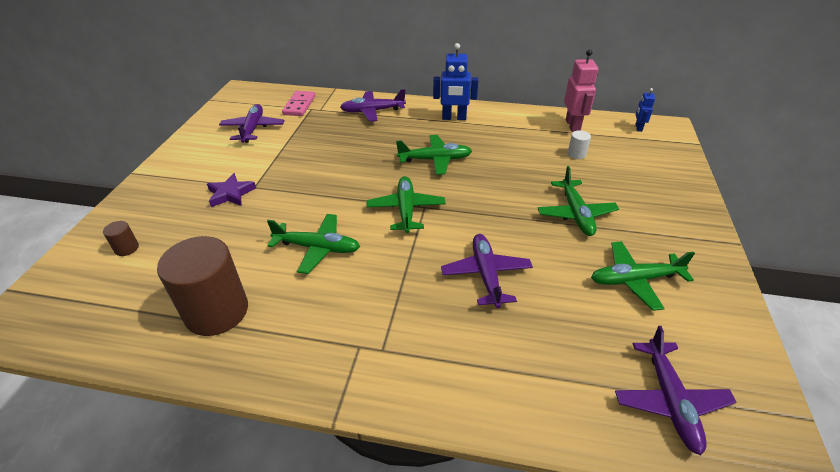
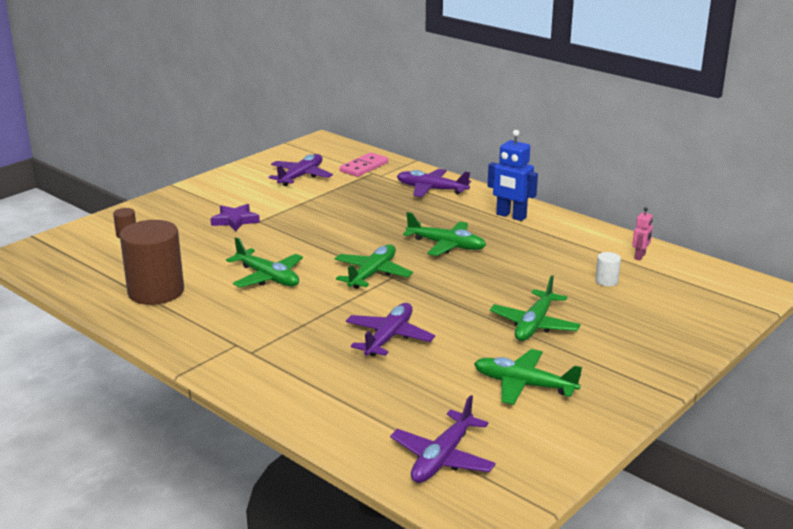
camera: 30 degrees right, 15 degrees down
pink robot [564,49,598,132] -> pink robot [632,207,653,261], size x0.55
blue robot [635,88,655,132] -> none

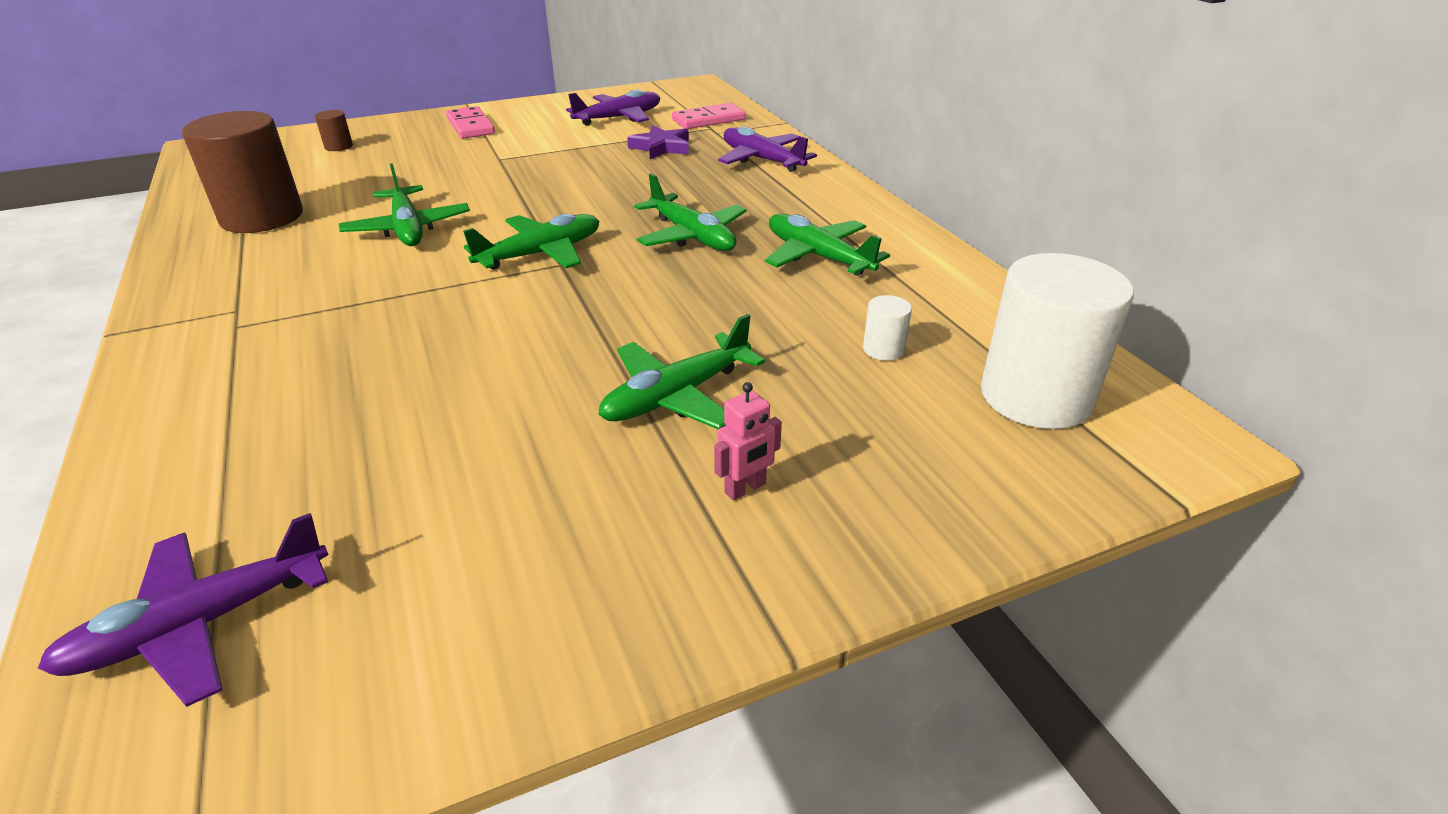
camera: 25 degrees right, 10 degrees up
purple star [210,204,260,231] -> purple star moved to [627,125,689,159]
purple plane [346,303,435,357] -> none
green plane [474,349,582,405] -> green plane moved to [765,214,890,276]
blue robot [488,130,538,221] -> none
pink robot [632,207,653,261] -> pink robot moved to [714,382,782,500]
none -> pink domino [446,106,495,139]
none -> white cylinder [981,253,1134,429]

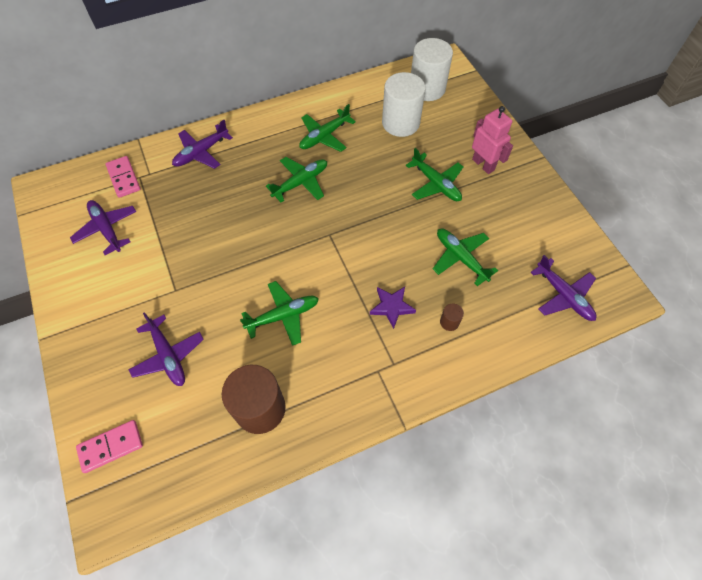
camera: 90 degrees left, 25 degrees up
brown cylinder [315,110,353,151] -> brown cylinder moved to [440,304,464,331]
pink domino [446,106,495,139] -> pink domino moved to [76,420,143,473]
green plane [463,214,599,270] -> green plane moved to [433,228,498,286]
purple star [627,125,689,159] -> purple star moved to [370,287,416,329]
pink robot [714,382,782,500] -> pink robot [472,106,513,174], size x1.82
white cylinder [863,295,912,361] -> white cylinder [382,72,426,137], size x2.41
none -> purple plane [128,312,204,386]

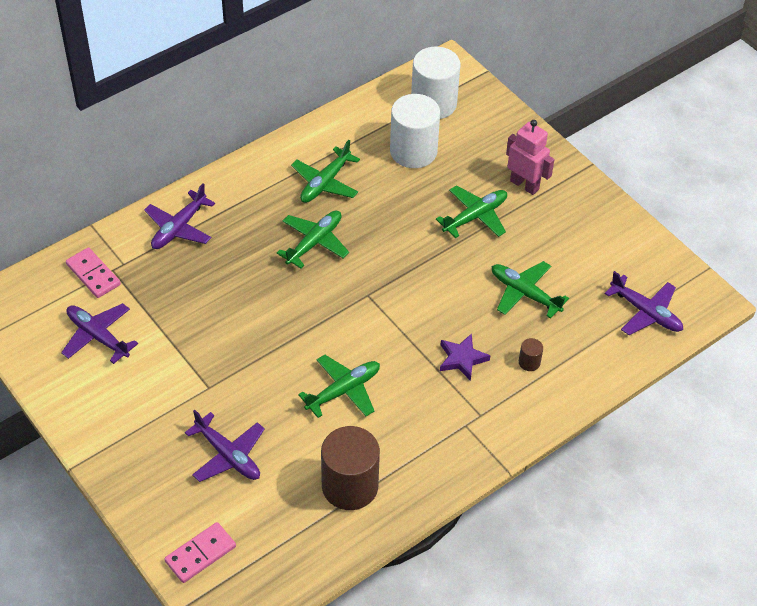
camera: 15 degrees left, 10 degrees down
green plane [406,148,463,201] -> green plane turned 75 degrees counterclockwise [436,185,507,238]

